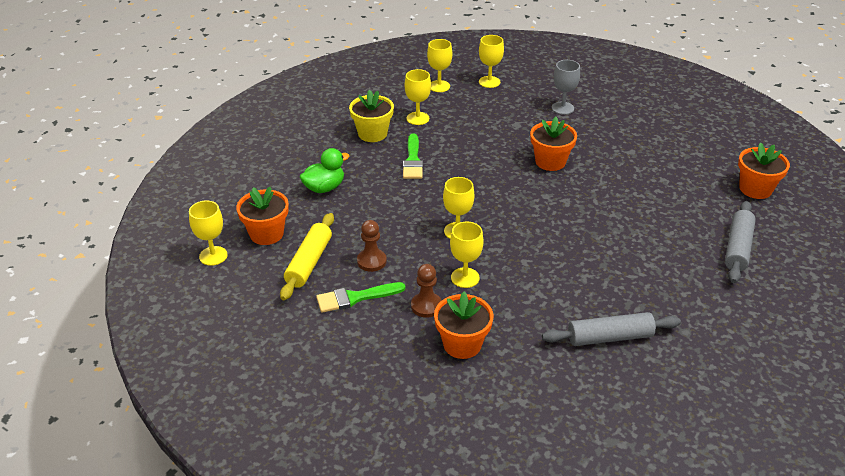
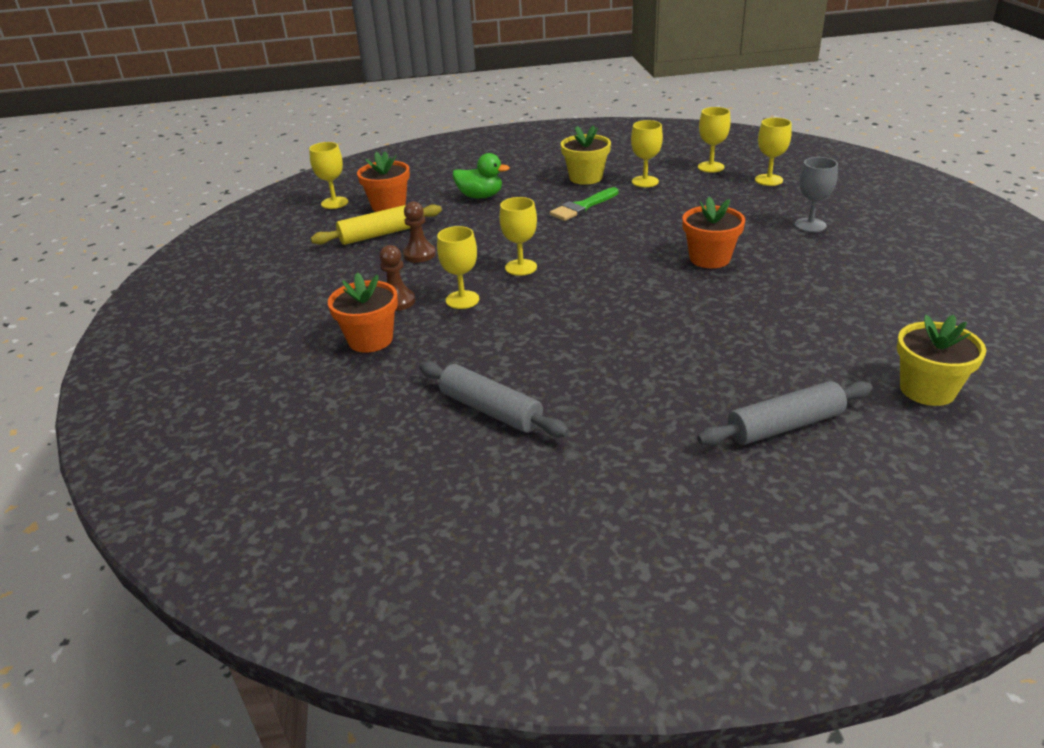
camera: 50 degrees right, 5 degrees down
green brush [316,282,405,313] -> none
orange flower pot [738,143,790,199] -> yellow flower pot [897,315,986,406]

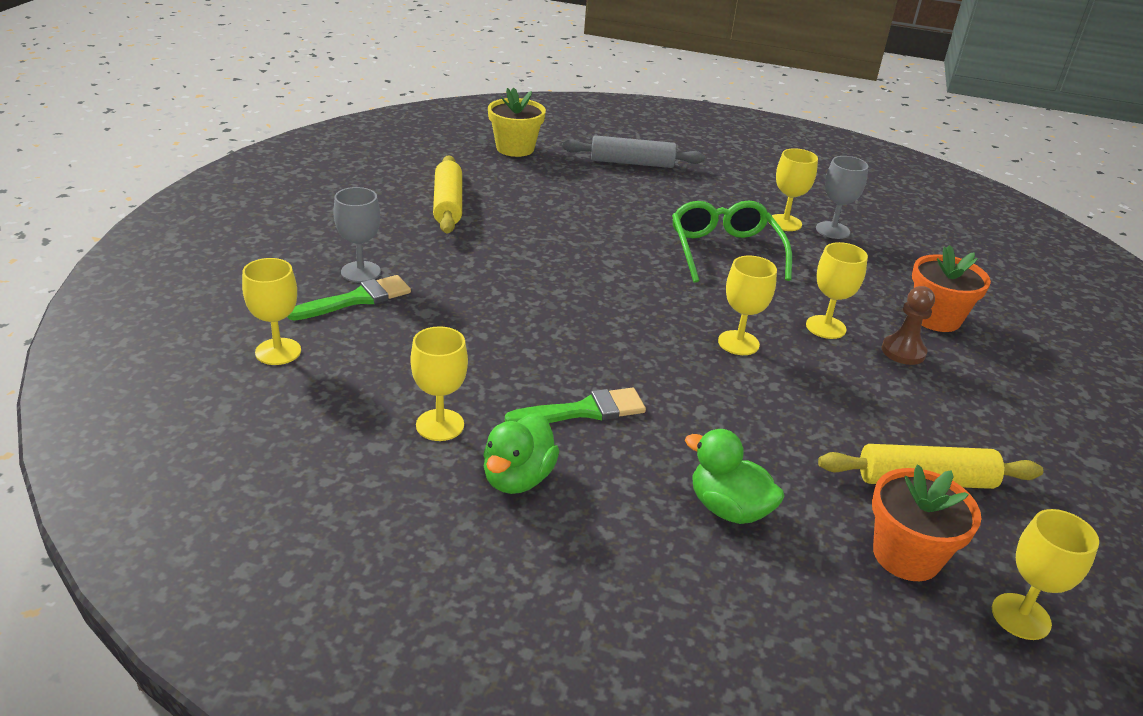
camera: 160 degrees left, 0 degrees up
brown pawn [403,201,436,262] -> none
grey rolling pin [419,361,569,437] -> grey goblet [816,156,869,239]
yellow flower pot [561,125,611,185] -> green duck [483,413,559,494]
orange flower pot [682,197,745,268] -> none
yellow goblet [698,107,731,173] -> yellow goblet moved to [769,148,818,231]
none -> green brush [288,275,411,321]
none -> yellow rolling pin [433,155,462,234]
none -> green glasses [672,200,792,283]

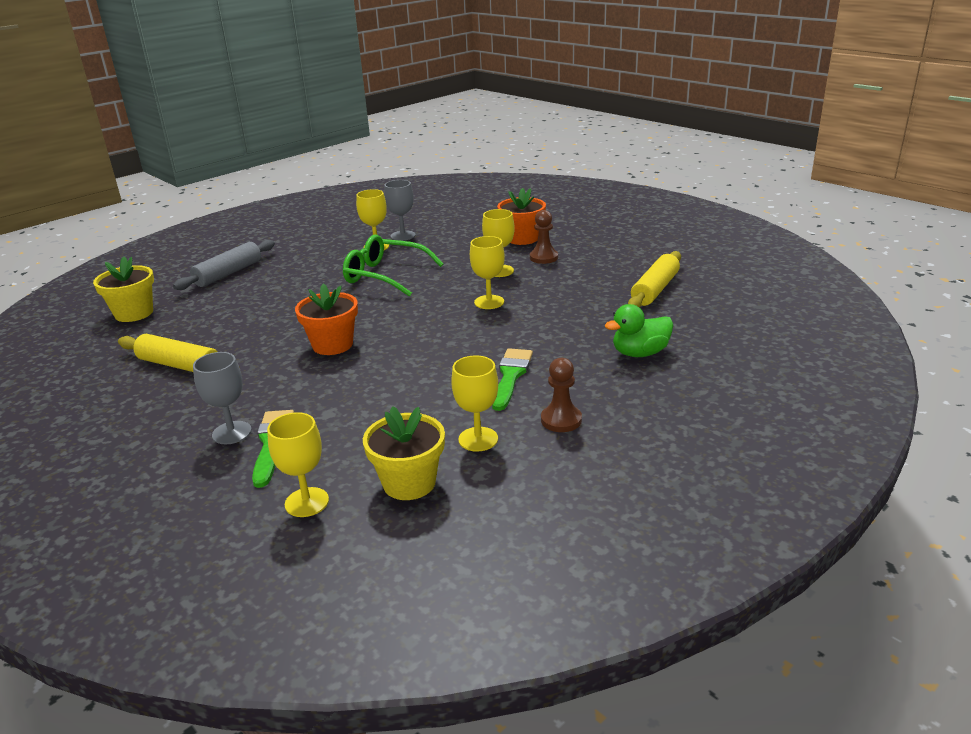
camera: 55 degrees left, 5 degrees down
green duck [483,413,559,494] -> brown pawn [541,358,582,432]
orange flower pot [872,465,982,581] -> orange flower pot moved to [295,284,358,355]
yellow goblet [992,509,1099,640] -> none
none -> yellow flower pot [363,406,445,500]

